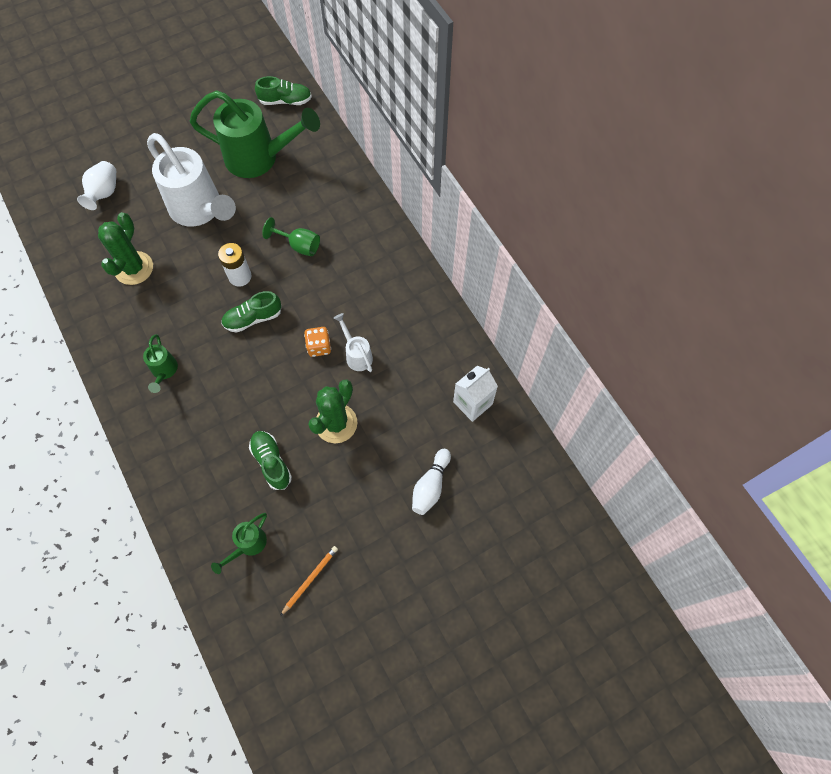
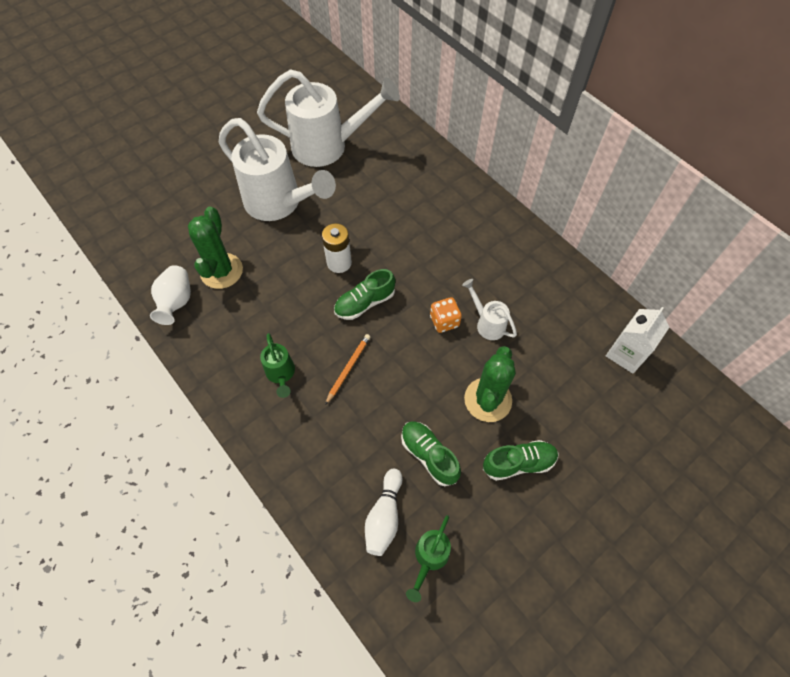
camera: 10 degrees left, 5 degrees down
white vase [77,161,116,210] -> white vase moved to [150,265,191,325]
green watering can [190,90,320,178] -> white watering can [257,69,400,167]
green shoe [255,76,312,105] -> green shoe moved to [483,440,559,481]
green goblet [262,217,320,256] -> none
orange pencil [280,546,338,616] -> orange pencil moved to [325,334,370,405]
white bowling pin [412,449,451,515] -> white bowling pin moved to [365,468,403,556]

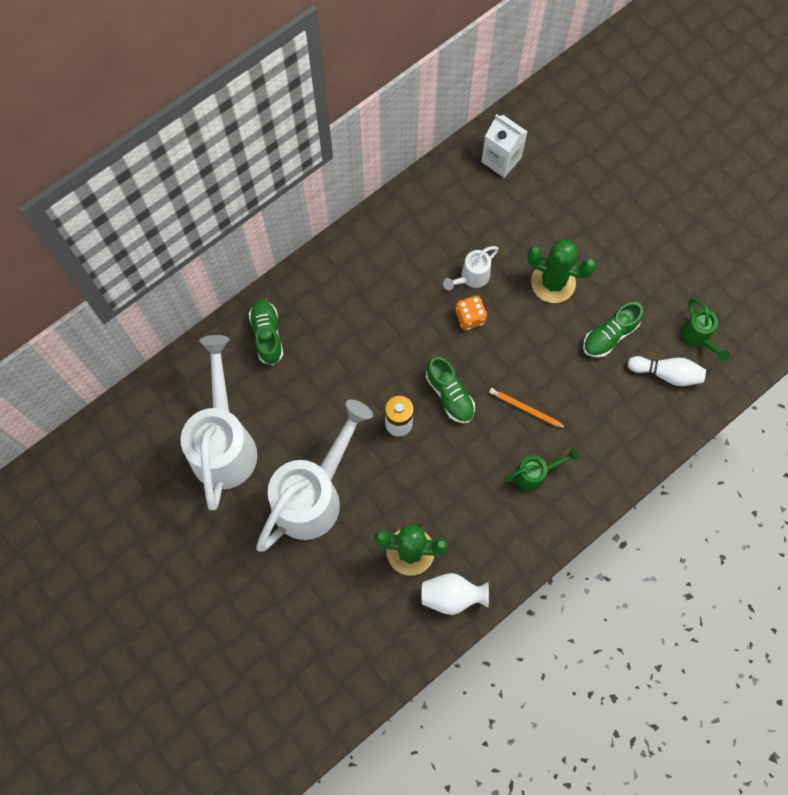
camera: 90 degrees left, 10 degrees up
green watering can [406,515,451,602] -> green watering can turned 45 degrees clockwise [681,299,730,362]
green shoe [483,440,559,481] -> green shoe moved to [249,300,283,365]

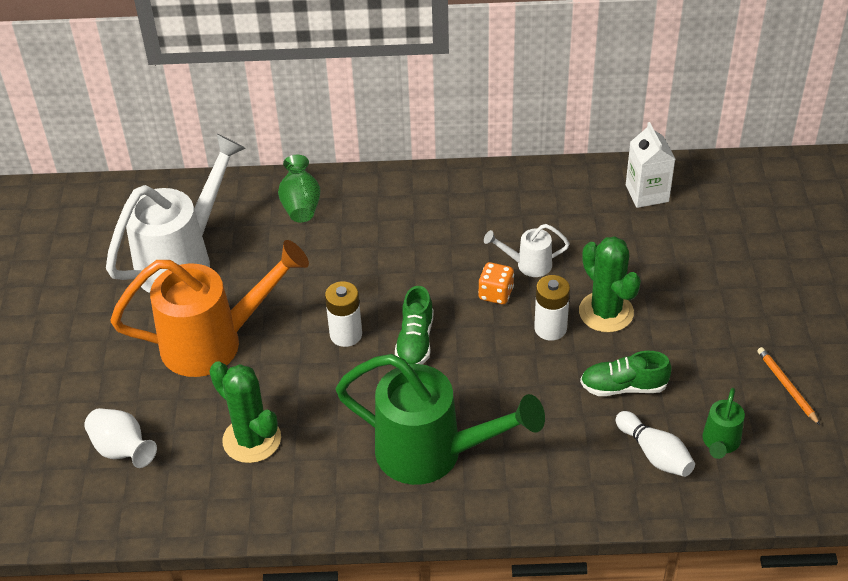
camera: 40 degrees right, 25 degrees down
green shoe [249,300,283,365] -> green vase [278,155,320,222]
white watering can [256,400,373,552] -> orange watering can [110,240,309,377]
white vase [421,573,489,615] -> white vase moved to [84,408,157,468]
orange pencil [489,388,567,429] -> orange pencil moved to [757,347,820,425]
green watering can [504,448,579,491] -> green watering can [335,354,545,485], size x2.21
none -> white battery [534,275,570,341]

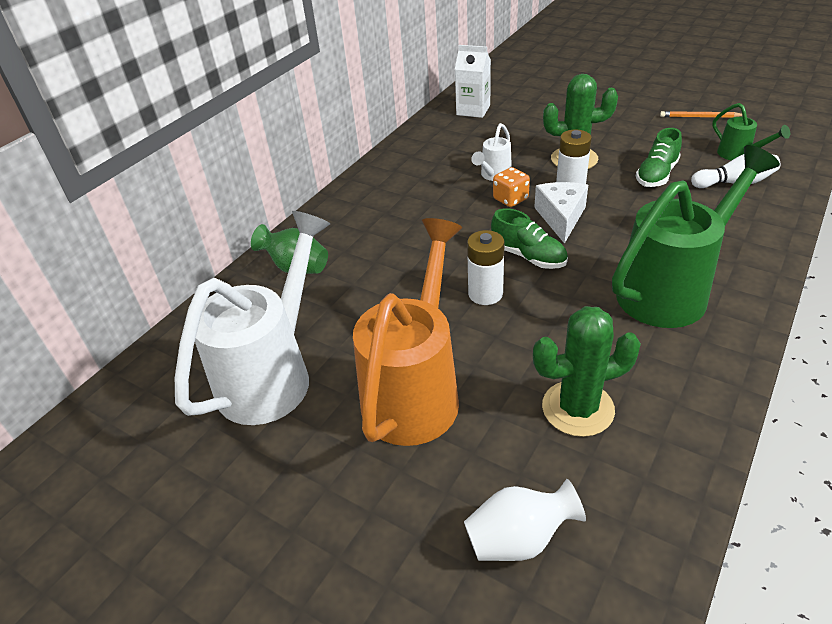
camera: 55 degrees left, 5 degrees down
white watering can [106,134,245,293] -> white watering can turned 45 degrees clockwise [175,211,330,425]
none -> white cheese [534,182,588,244]

